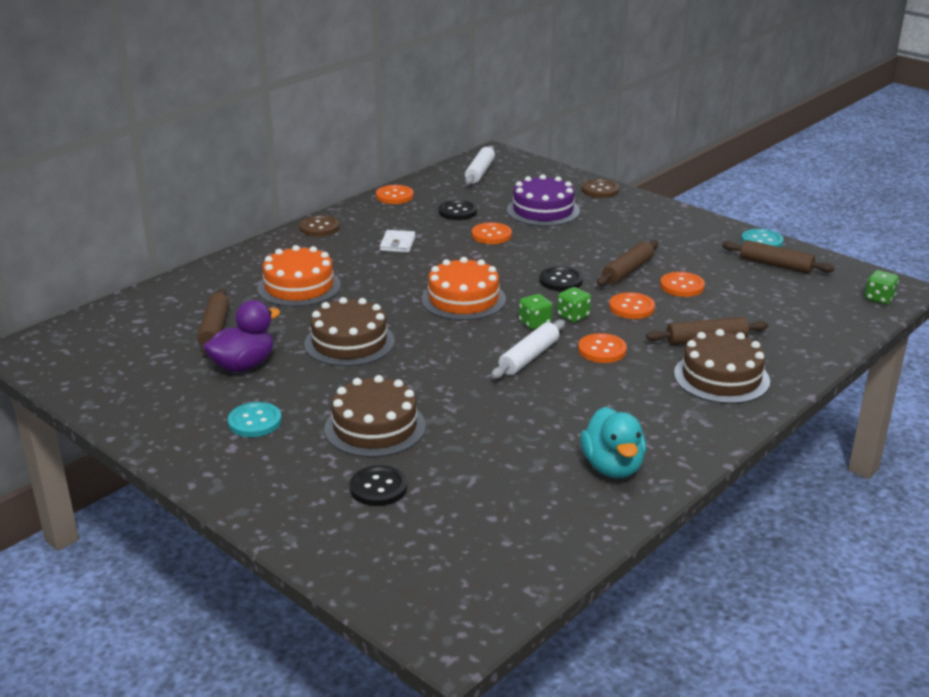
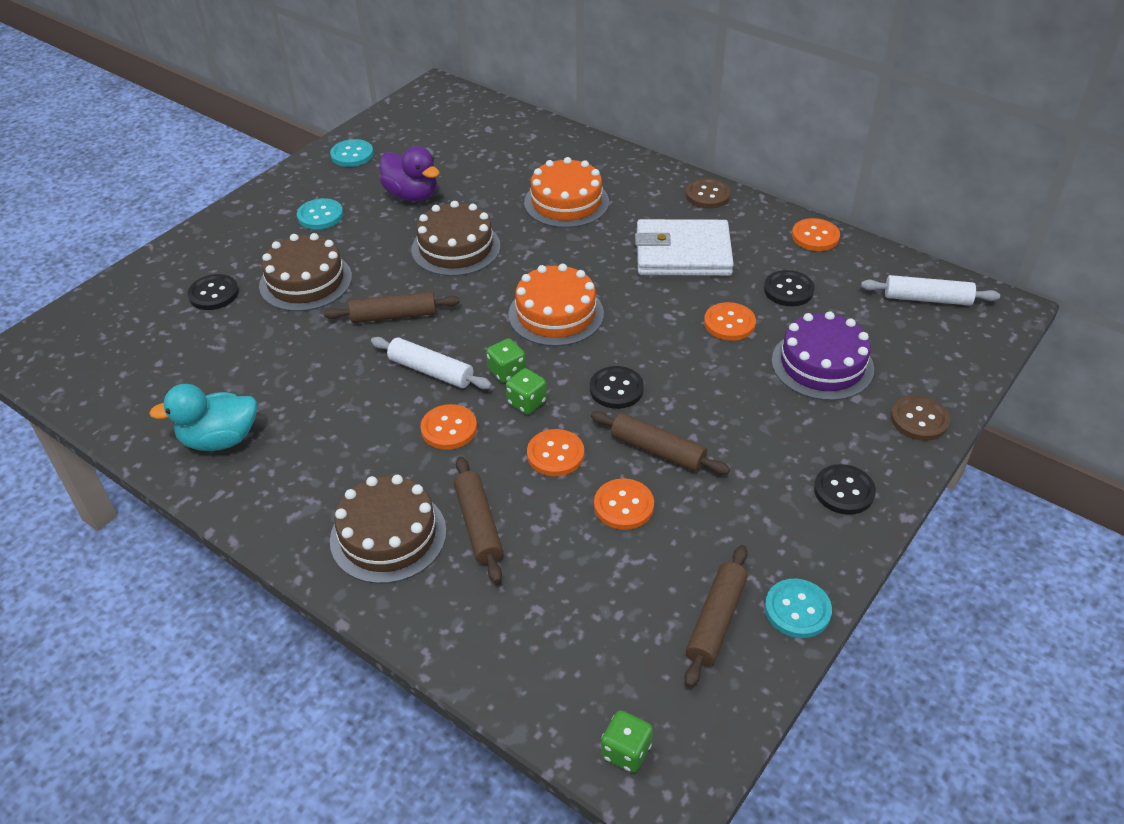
camera: 85 degrees right, 15 degrees up
brown rolling pin [197,289,229,354] -> brown rolling pin moved to [324,291,460,323]
white wallet [380,230,416,253] -> white wallet [635,219,734,276], size x2.12
none -> turquoise button [330,139,373,167]
none -> black button [814,464,876,515]

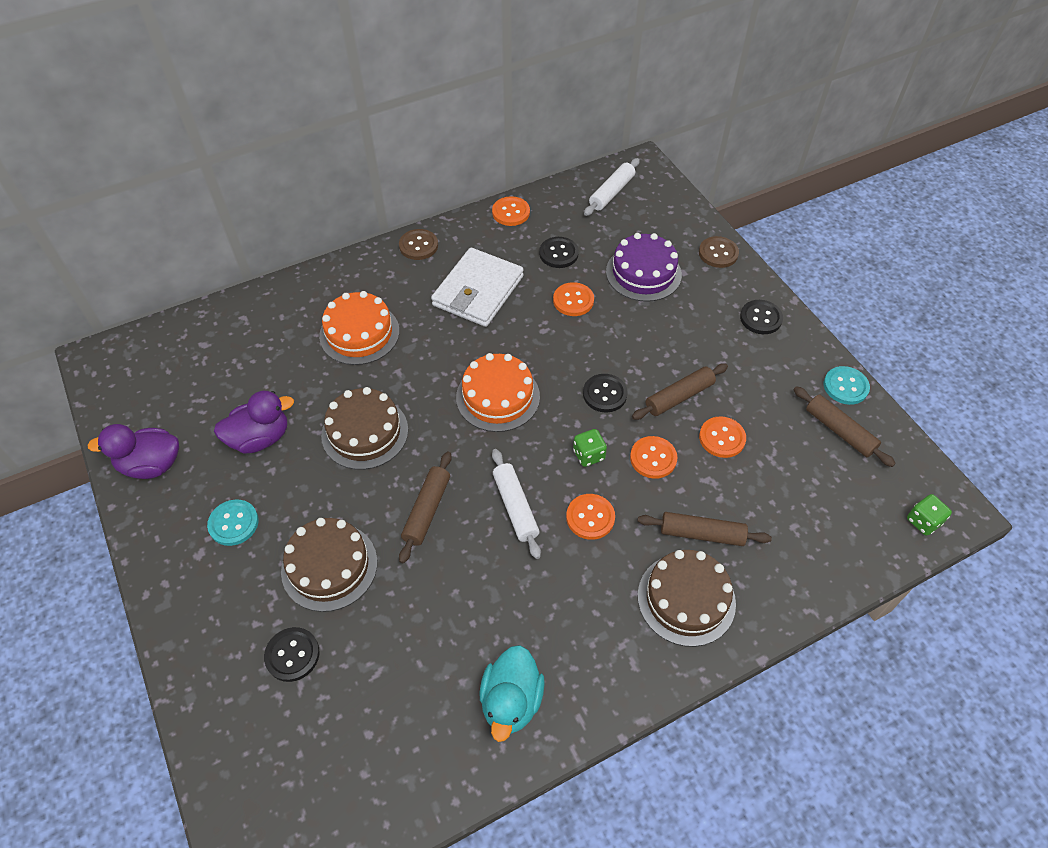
camera: 65 degrees left, 10 degrees up
turquoise button [330,139,373,167] -> purple duck [87,424,179,479]
white rolling pin [371,337,492,389] -> white rolling pin turned 75 degrees counterclockwise [492,449,541,559]
green dice [486,338,526,383] -> none

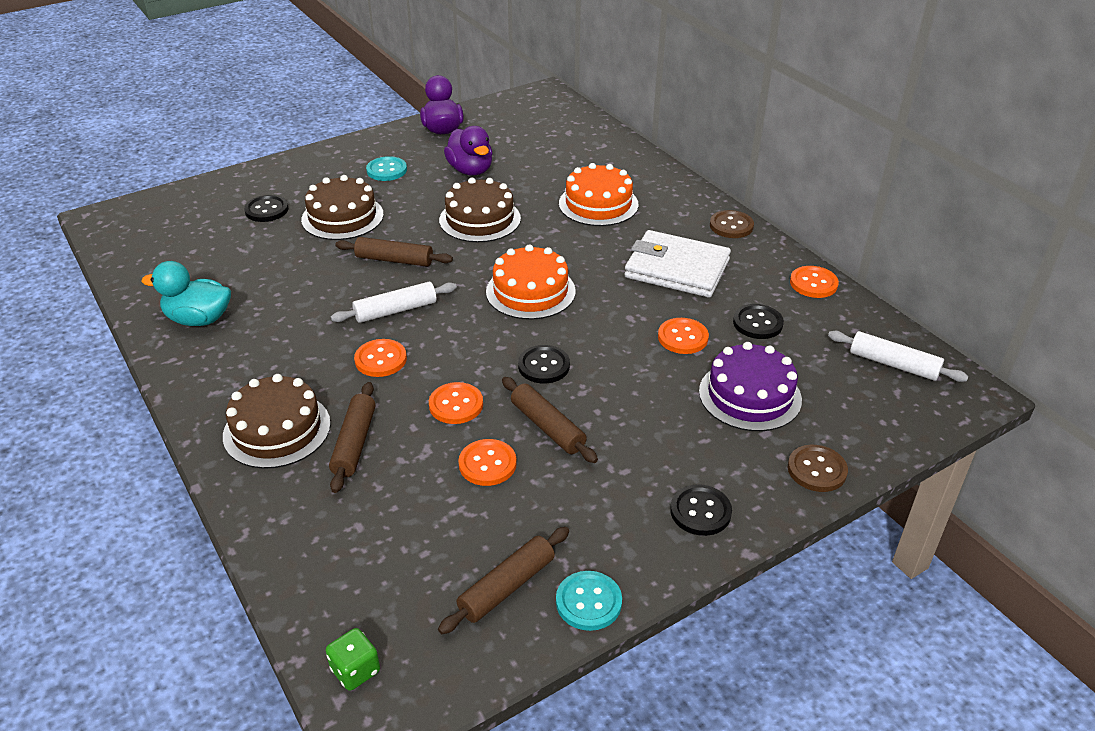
camera: 85 degrees right, 15 degrees down
green dice [573,429,607,467] -> none

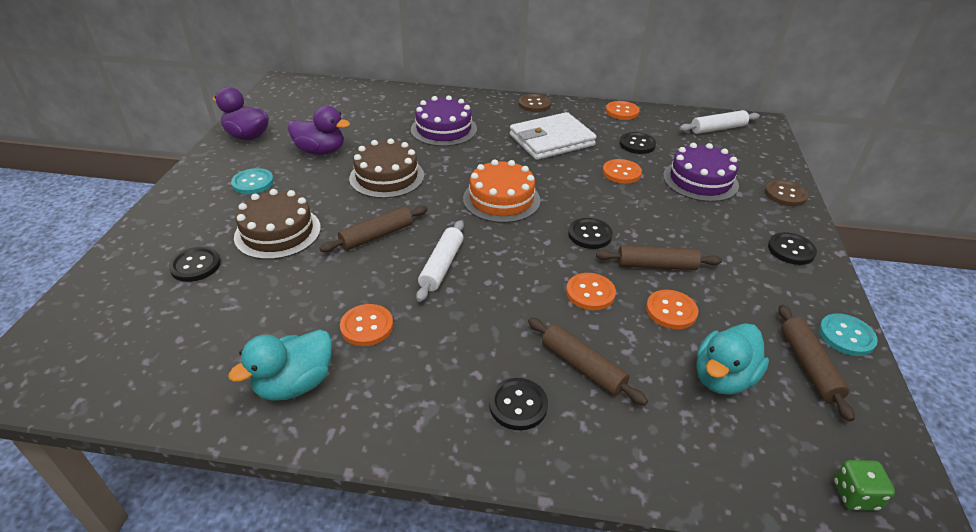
camera: 50 degrees left, 0 degrees up
brown cake [223,374,331,469] -> black button [489,378,548,430]
orange button [354,339,407,377] -> orange button moved to [340,304,393,346]
orange cake [559,163,639,226] -> purple cake [411,95,477,146]
none -> turquoise duck [696,323,769,395]

